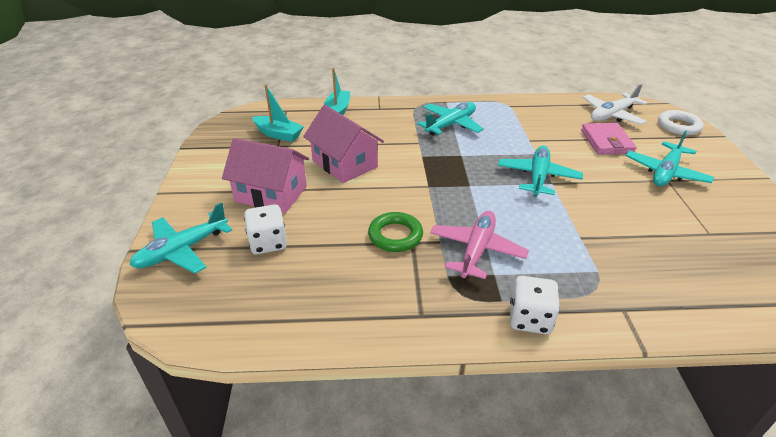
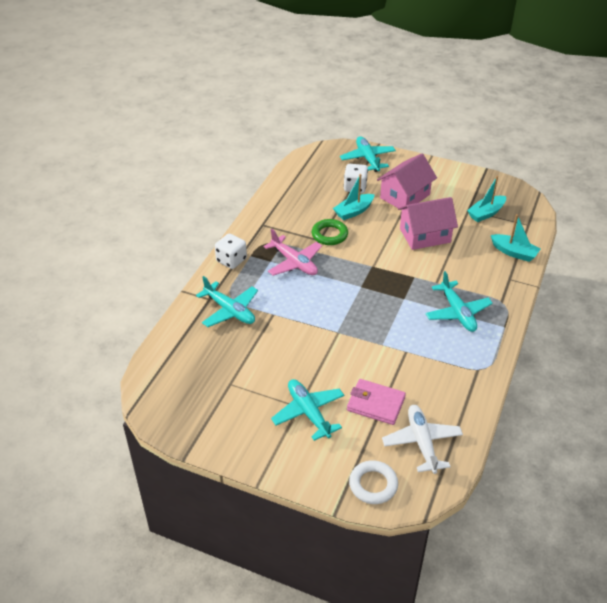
camera: 115 degrees right, 5 degrees up
turquoise plane [498,146,583,197] -> turquoise plane moved to [196,276,258,327]
none -> turquoise boat [333,174,374,220]

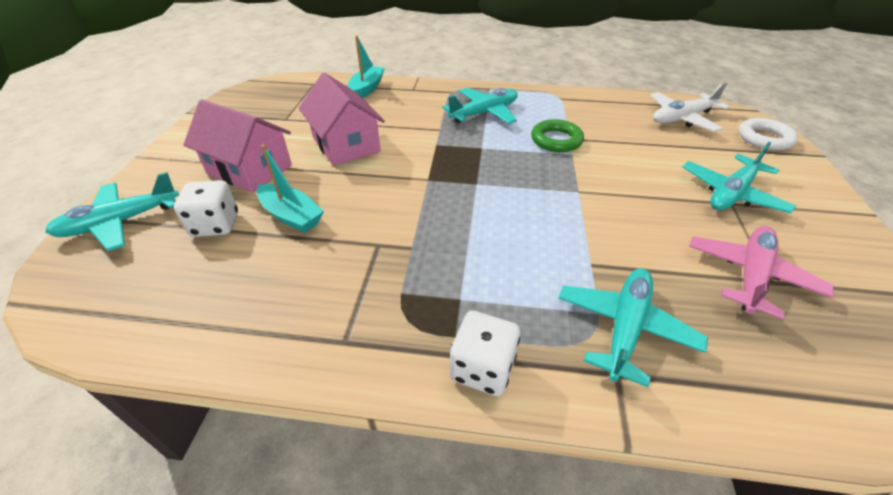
camera: 105 degrees left, 0 degrees up
pink plane [264,229,322,276] -> pink plane moved to [689,226,834,320]
green ring [312,219,348,245] -> green ring moved to [531,119,584,152]
pink wallet [347,379,406,425] -> none
turquoise boat [467,176,506,222] -> none

